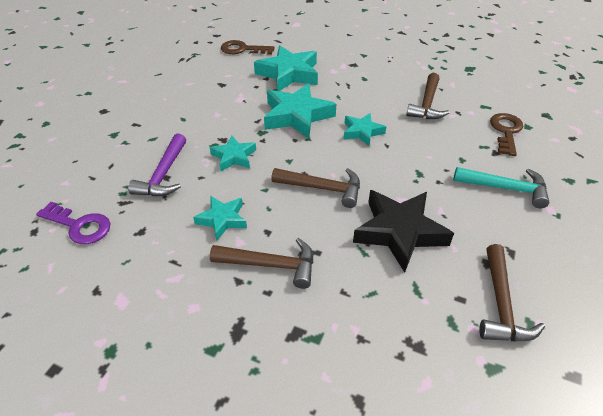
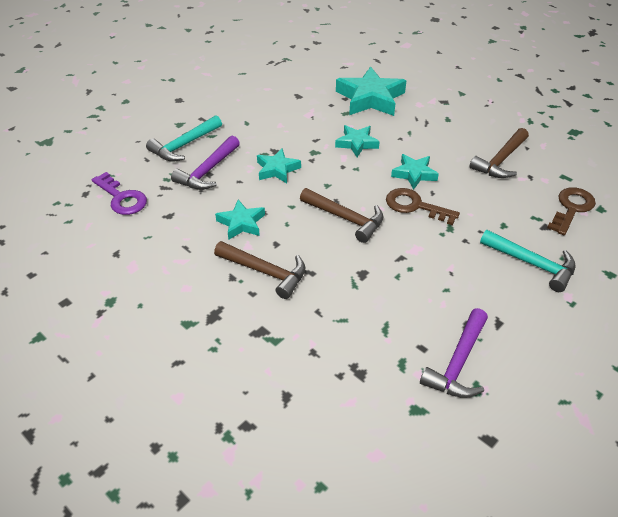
camera: 20 degrees right, 0 degrees up
brown key [221,40,275,55] -> brown key moved to [386,188,460,225]
turquoise star [264,83,336,139] -> turquoise star [335,125,380,157], size x0.57
black star [353,190,454,272] -> none
brown hammer [479,244,545,341] -> purple hammer [420,308,488,398]
none -> turquoise hammer [146,115,222,162]

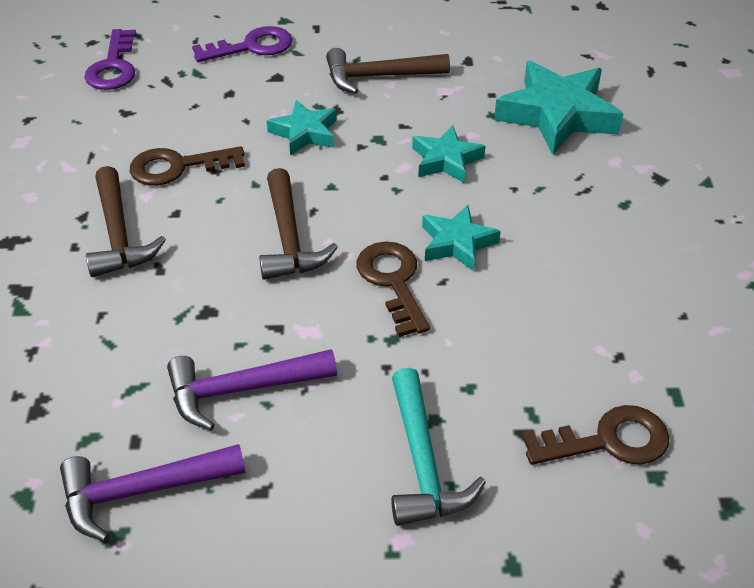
camera: 45 degrees right, 0 degrees up
turquoise hammer [146,115,222,162] -> purple key [192,26,293,62]
purple hammer [171,136,240,190] -> purple hammer moved to [167,349,337,430]
turquoise star [215,199,265,240] -> brown key [130,146,245,186]
brown hammer [469,128,529,178] -> brown hammer moved to [326,48,450,94]

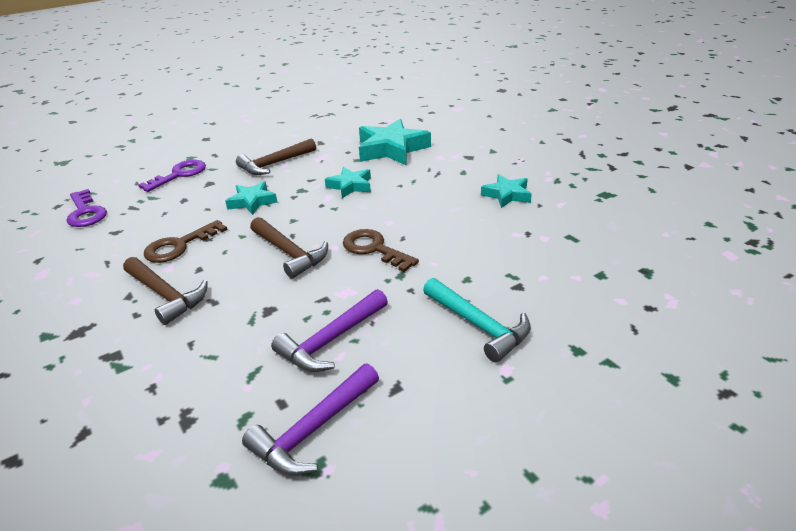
camera: 30 degrees left, 10 degrees down
turquoise star [422,205,501,271] -> turquoise star moved to [481,174,532,208]
brown key [522,405,669,465] -> none

